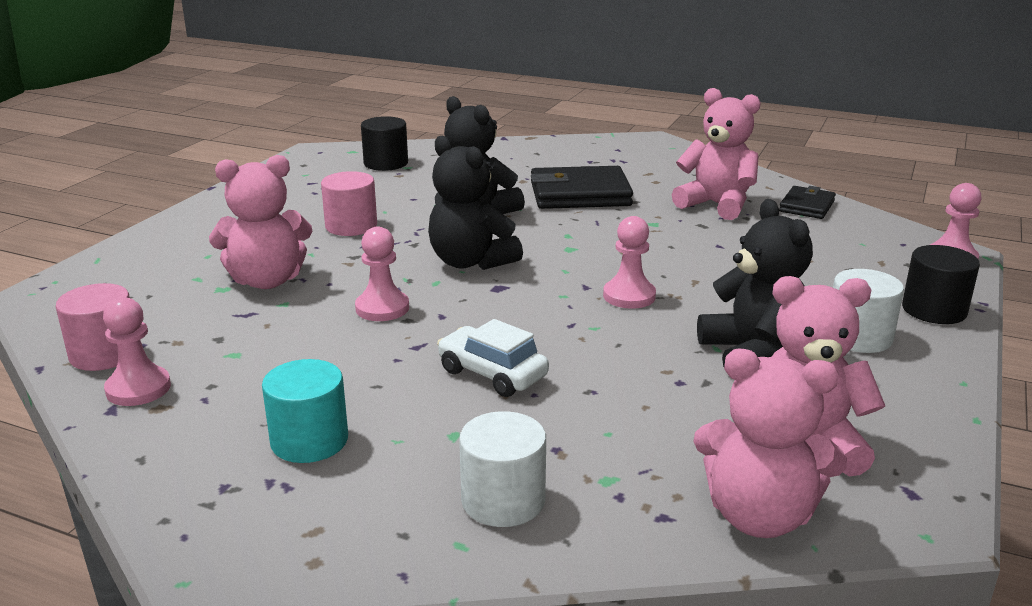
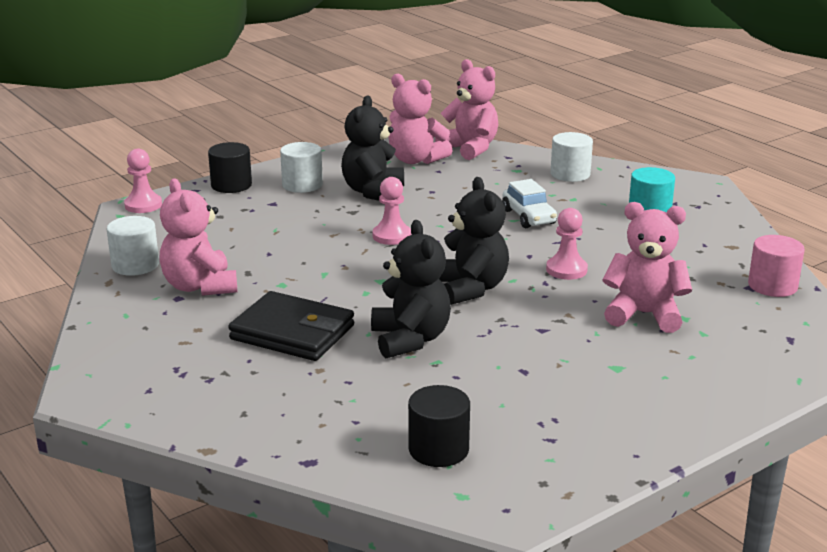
camera: 150 degrees left, 0 degrees up
pink pawn [103,297,171,406] -> none
pink cylinder [321,171,377,236] -> none
black wallet [779,186,836,219] -> white cylinder [107,216,159,276]

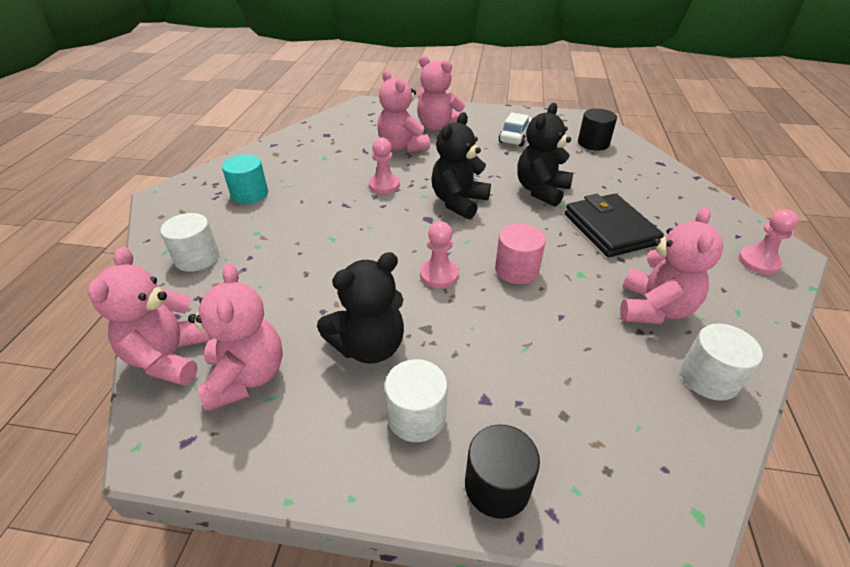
camera: 135 degrees left, 15 degrees up
pink pawn [124,149,162,213] -> pink pawn moved to [738,209,799,275]
white car [502,179,557,228] -> white car moved to [499,112,532,147]
pink cylinder [748,235,805,297] -> pink cylinder moved to [495,224,546,284]
none -> pink teddy bear [417,55,465,131]

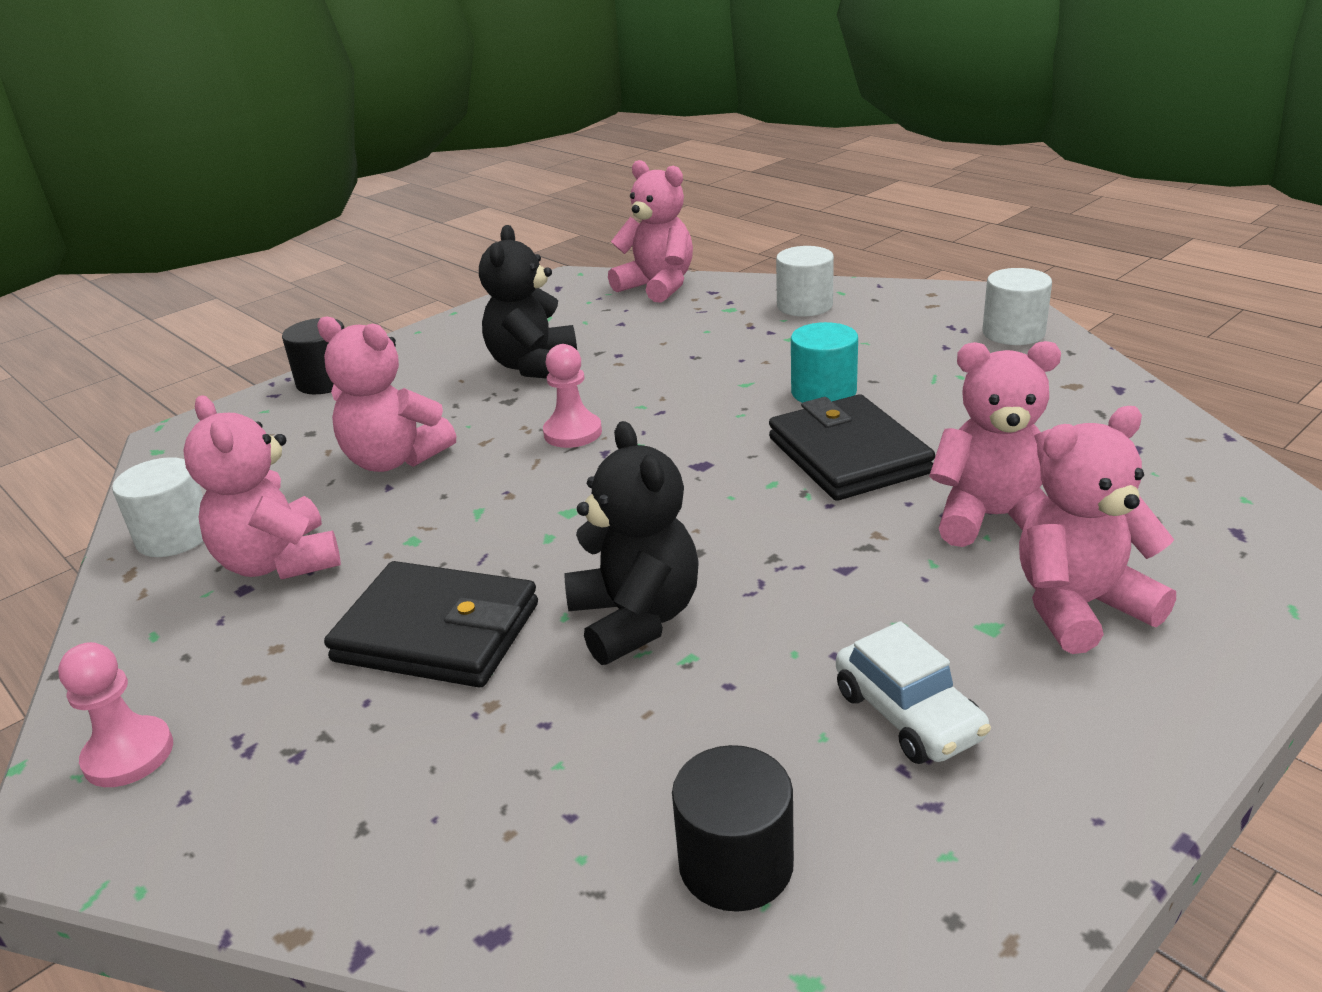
camera: 130 degrees right, 10 degrees down
pink teddy bear [188,264,283,412] -> pink teddy bear moved to [317,316,456,472]
turquoise cylinder [222,155,268,204] -> turquoise cylinder moved to [791,322,858,403]
pink pawn [369,137,400,194] -> black wallet [769,394,935,501]
white cylinder [385,359,448,442] -> white cylinder moved to [983,268,1052,345]
black teddy bear [431,112,491,219] -> none
pink cylinder [495,224,546,284] -> none

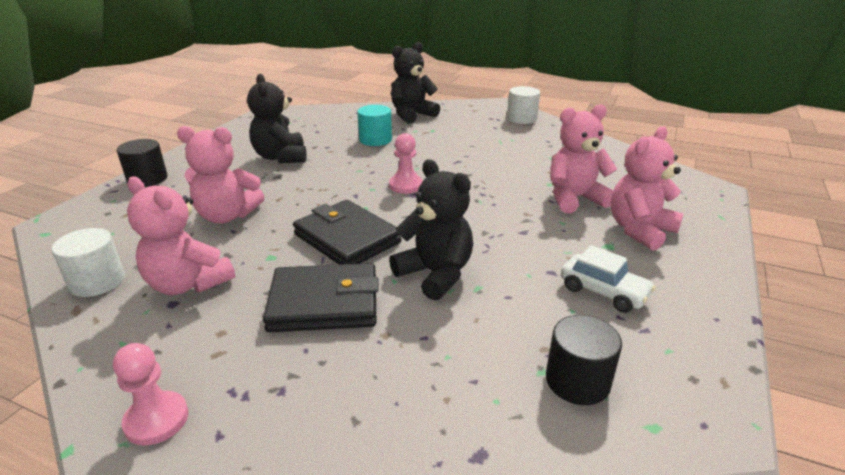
camera: 25 degrees left, 0 degrees up
pink pawn [543,344,602,448] -> pink pawn moved to [389,133,423,194]
pink teddy bear [608,160,693,303] -> none
black wallet [769,394,935,501] -> black wallet moved to [293,200,402,265]
white cylinder [776,246,834,316] -> black teddy bear [391,42,440,124]
turquoise cylinder [791,322,858,403] -> turquoise cylinder moved to [357,105,392,146]

